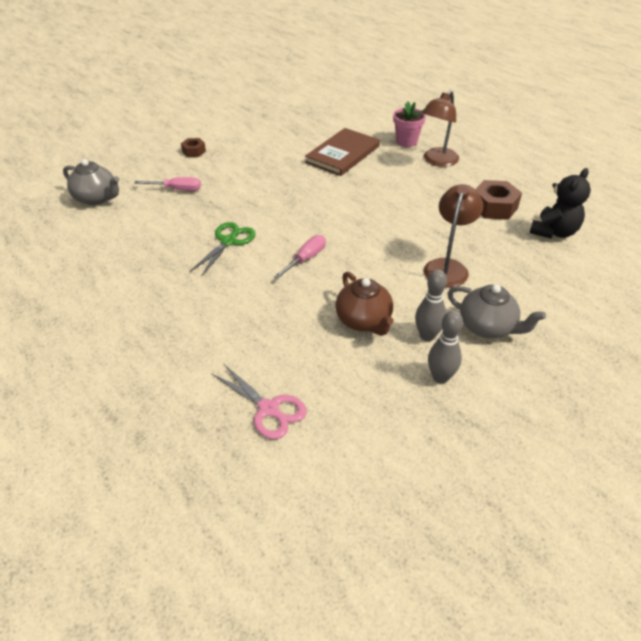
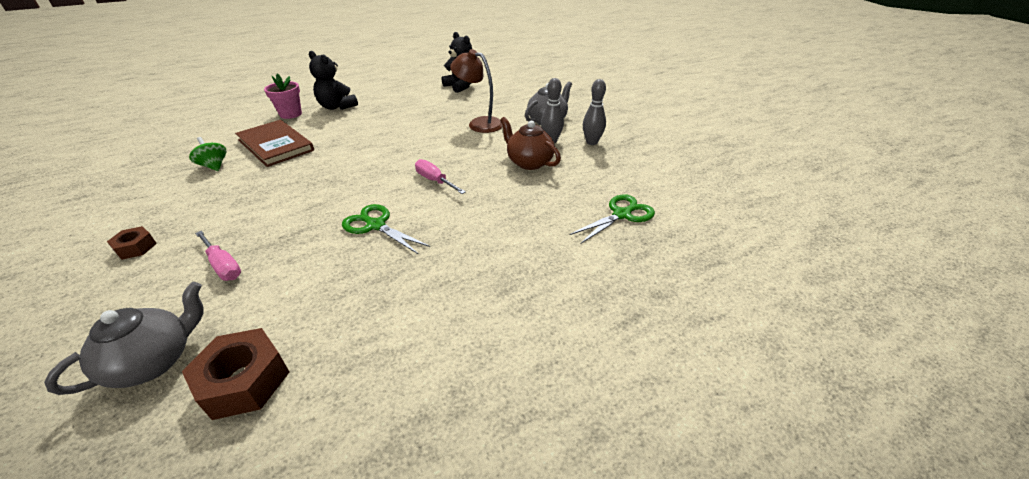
camera: 80 degrees left, 5 degrees down
pink screwdriver [134,177,201,191] -> pink screwdriver turned 120 degrees clockwise [195,231,241,281]
pink scissors [211,364,307,439] -> green scissors [570,194,655,244]
brown teapot [335,272,394,336] -> brown teapot turned 120 degrees counterclockwise [500,117,561,170]
brown lamp [422,90,459,167] -> black teddy bear [309,51,358,110]
brown nut [475,180,522,220] -> brown nut moved to [182,328,289,420]
none -> green spinning top [189,137,226,171]

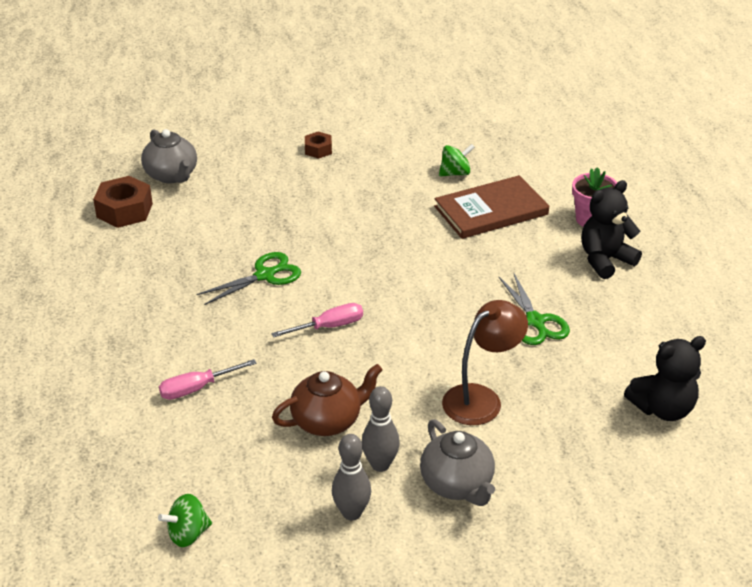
camera: 110 degrees right, 0 degrees up
pink screwdriver [195,231,241,281] -> pink screwdriver moved to [159,359,257,400]
green scissors [570,194,655,244] -> green scissors moved to [499,274,570,345]
none -> green spinning top [158,494,212,547]

